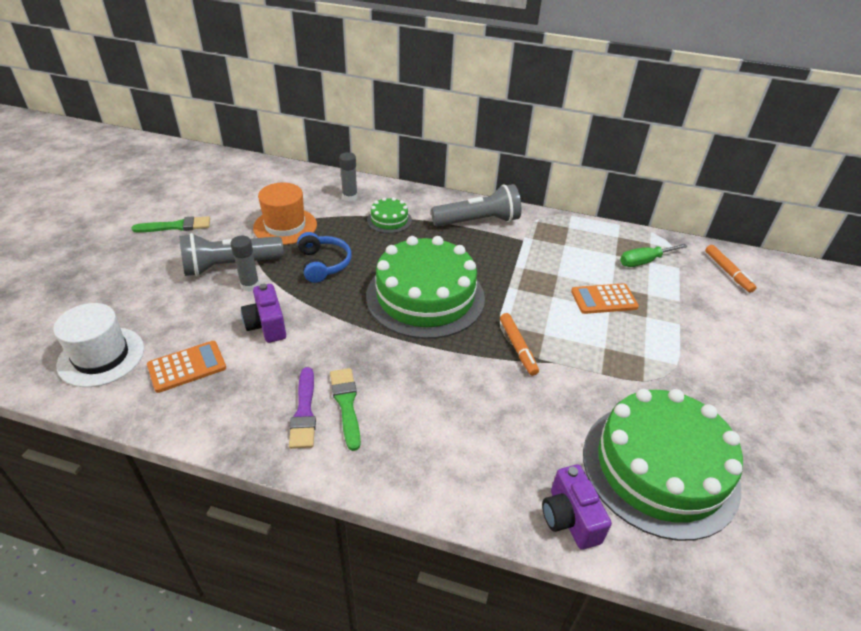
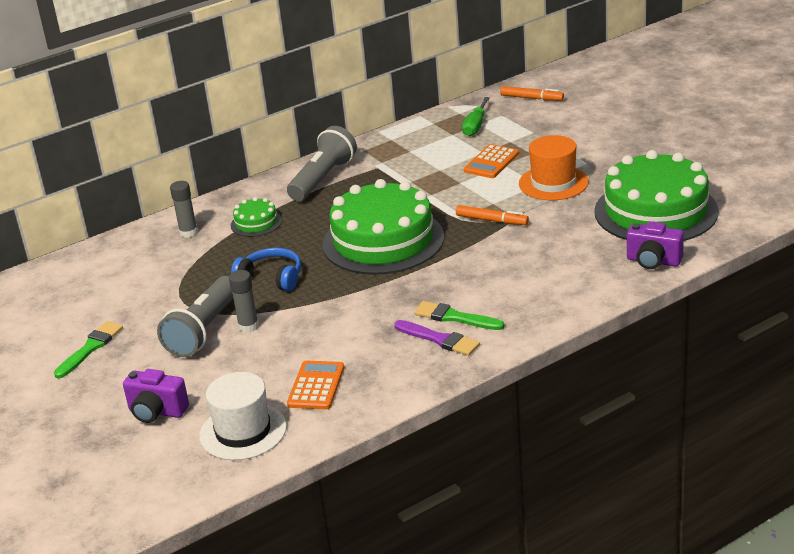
camera: 45 degrees left, 10 degrees down
purple camera [241,284,286,343] -> purple camera moved to [123,369,189,423]
orange hat [253,182,317,245] -> orange hat moved to [519,135,589,200]

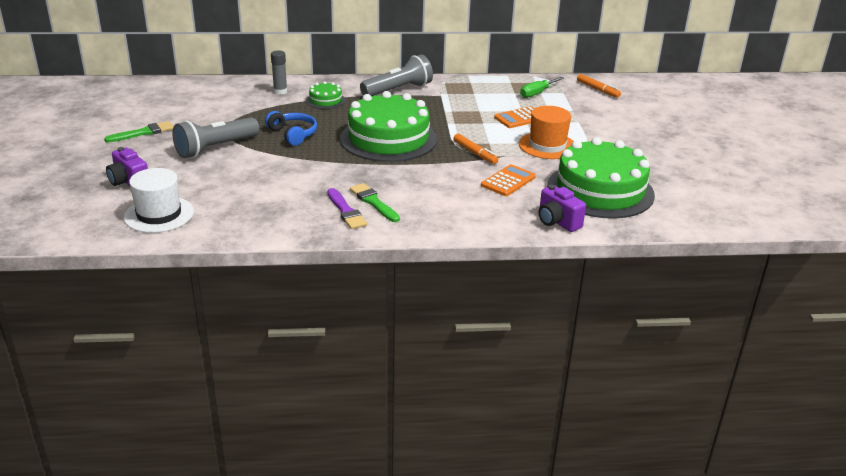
camera: 25 degrees right, 0 degrees up
grey glue stick [229,270,259,333] -> none
orange calculator [287,361,344,410] -> orange calculator moved to [481,165,536,196]

